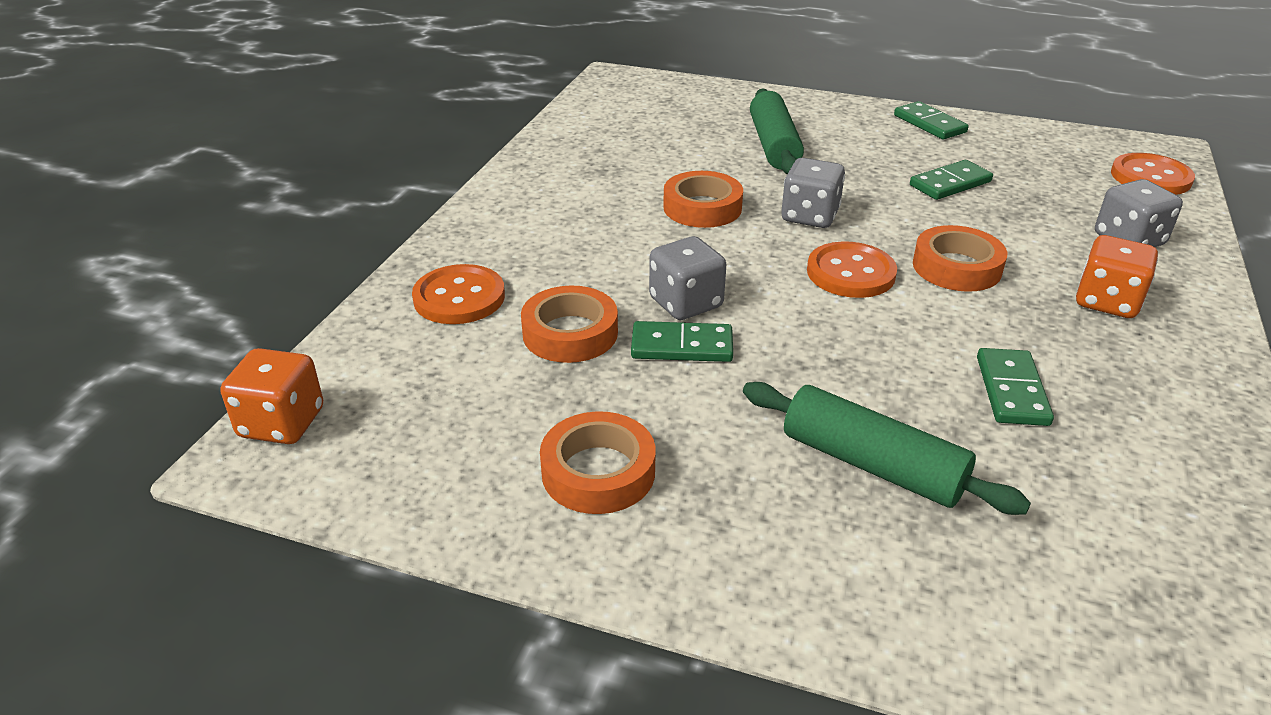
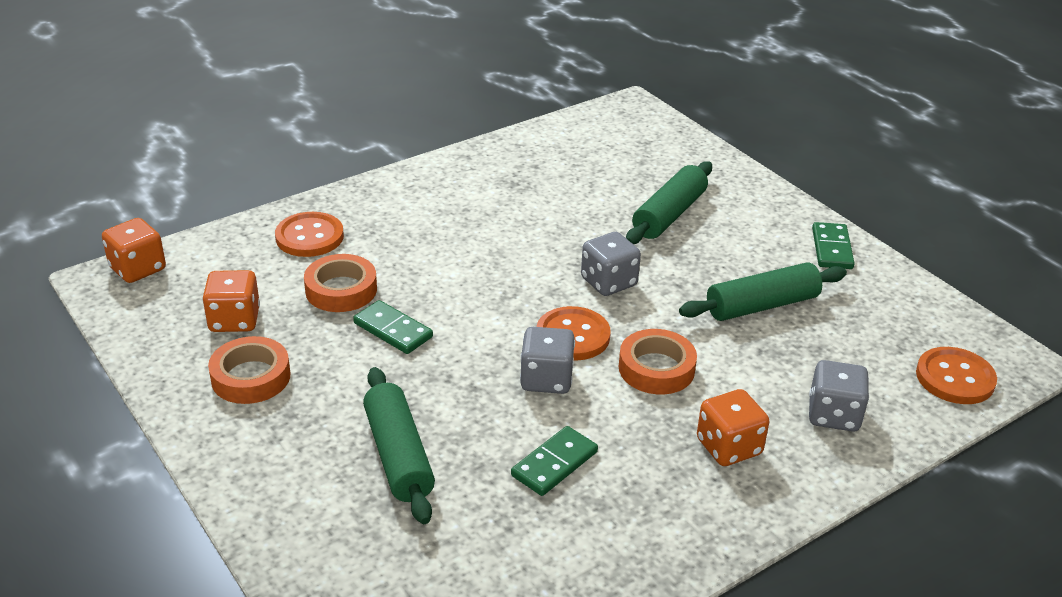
camera: 35 degrees right, 0 degrees up
grey dice [649,236,726,320] -> grey dice moved to [520,327,575,394]
orange tape [663,171,743,228] -> none
green domino [910,160,993,200] -> green rolling pin [679,262,847,321]
none -> orange dice [202,270,260,332]

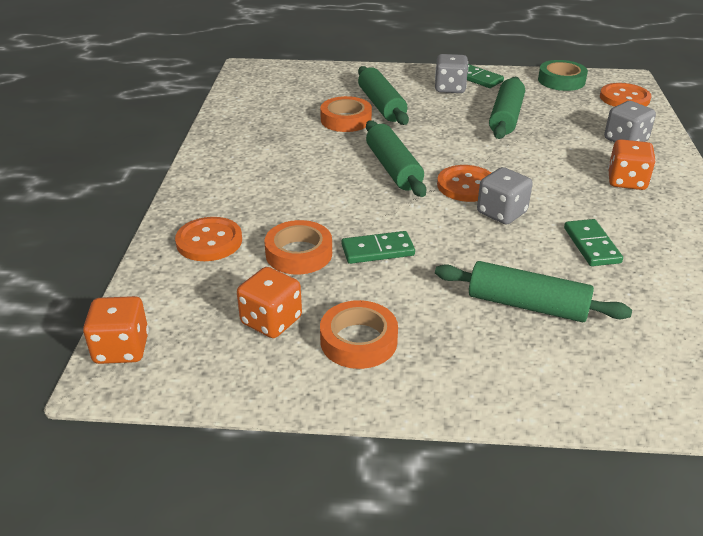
camera: 50 degrees left, 0 degrees up
grey dice [581,232,641,296] -> grey dice moved to [435,54,468,93]
orange tape [619,329,697,394] -> orange tape moved to [320,96,372,132]
none -> green rolling pin [366,120,426,197]
none -> green tape [538,60,588,91]

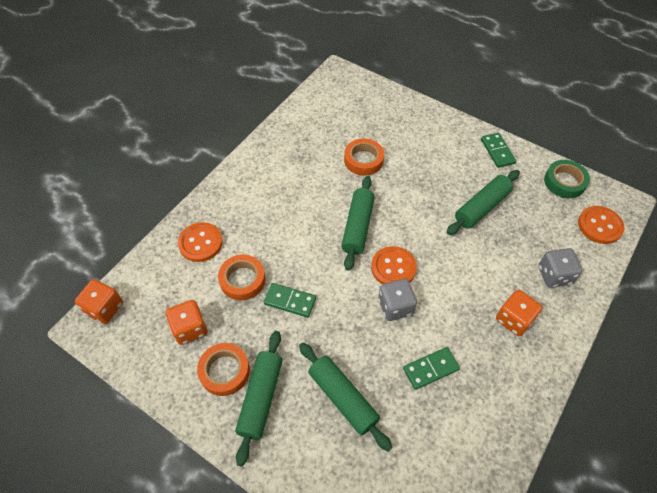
camera: 30 degrees right, 20 degrees up
green rolling pin [358,66,409,125] -> green rolling pin moved to [235,331,283,466]
grey dice [435,54,468,93] -> none
green domino [564,219,623,266] -> green domino turned 45 degrees clockwise [403,347,460,390]

